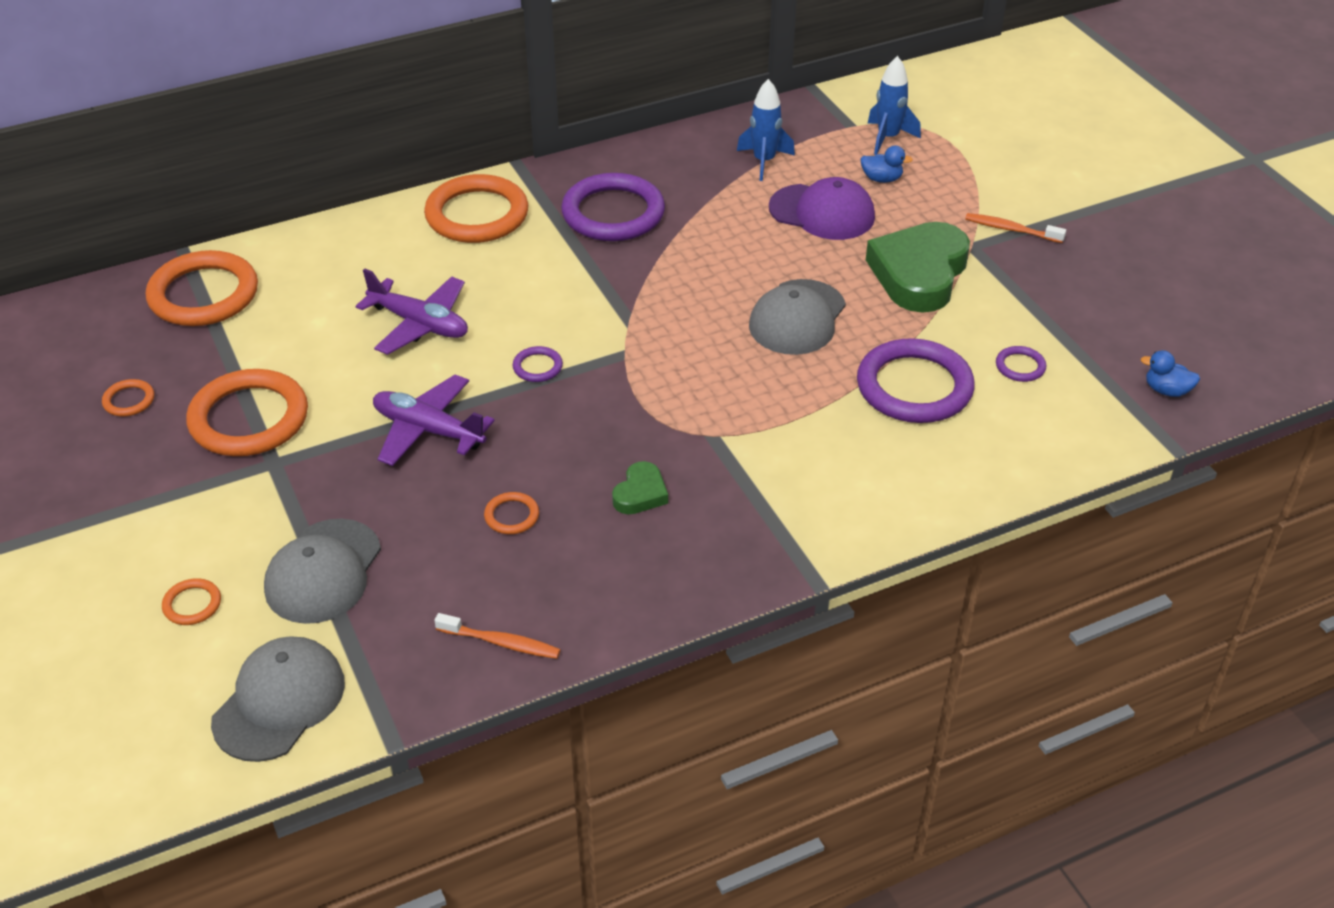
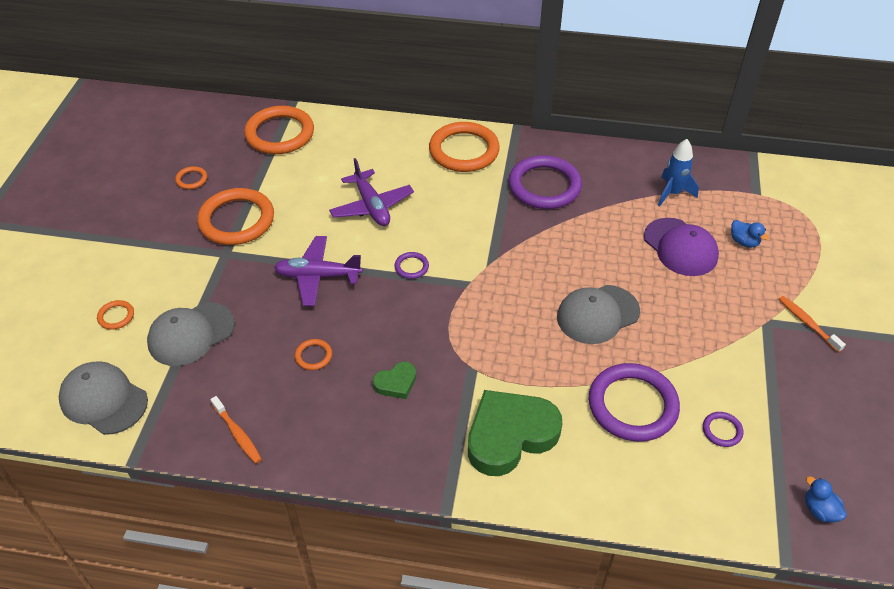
camera: 35 degrees right, 5 degrees up
grey cap [211,637,345,762] -> grey cap turned 120 degrees counterclockwise [59,361,148,435]
purple plane [373,375,495,466] -> purple plane turned 60 degrees counterclockwise [274,236,363,306]
green heart [866,222,970,313] -> green heart moved to [468,390,562,476]
blue rocket [867,56,921,155] -> none

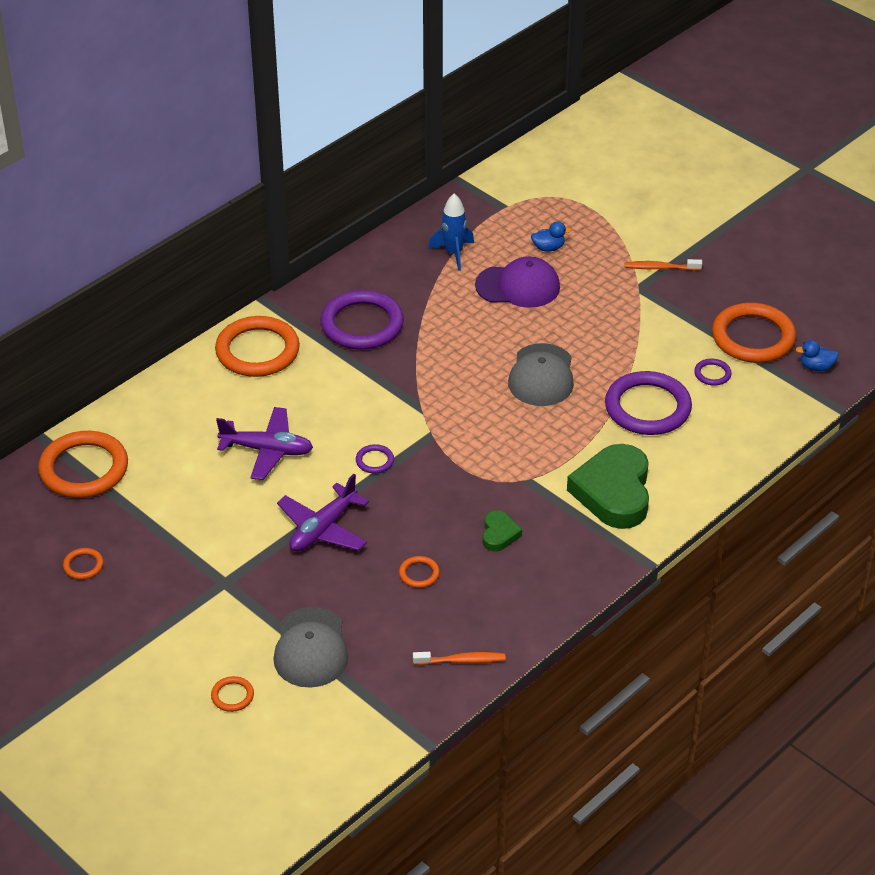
camera: 55 degrees left, 5 degrees down
grey cap [59,361,148,435] -> none
orange ring [197,188,274,245] -> orange ring moved to [712,303,796,363]

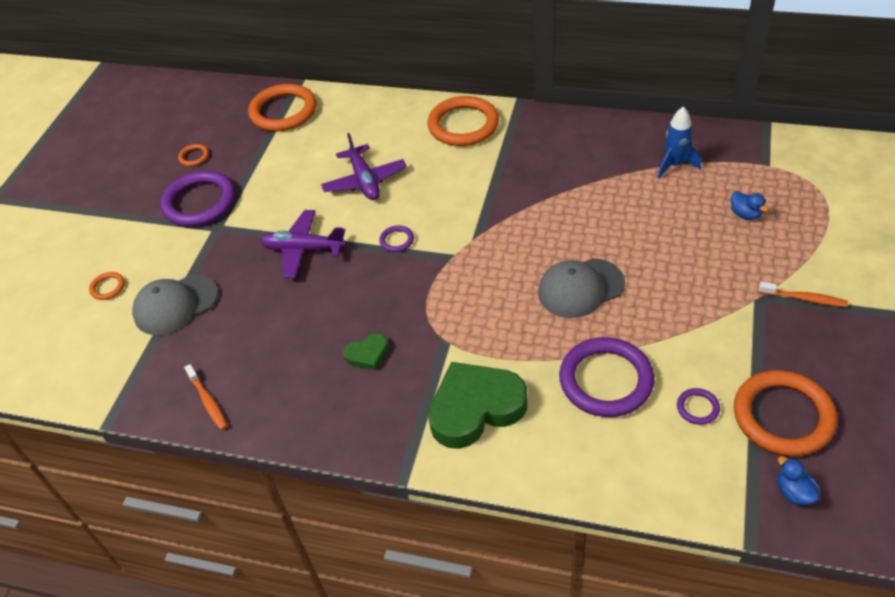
camera: 65 degrees right, 5 degrees up
purple ring [321,290,404,350] -> purple ring moved to [160,171,236,227]
orange ring [399,556,440,588] -> none
purple cap [475,256,560,308] -> none
orange toothbrush [625,259,702,271] -> orange toothbrush turned 135 degrees clockwise [759,282,848,307]

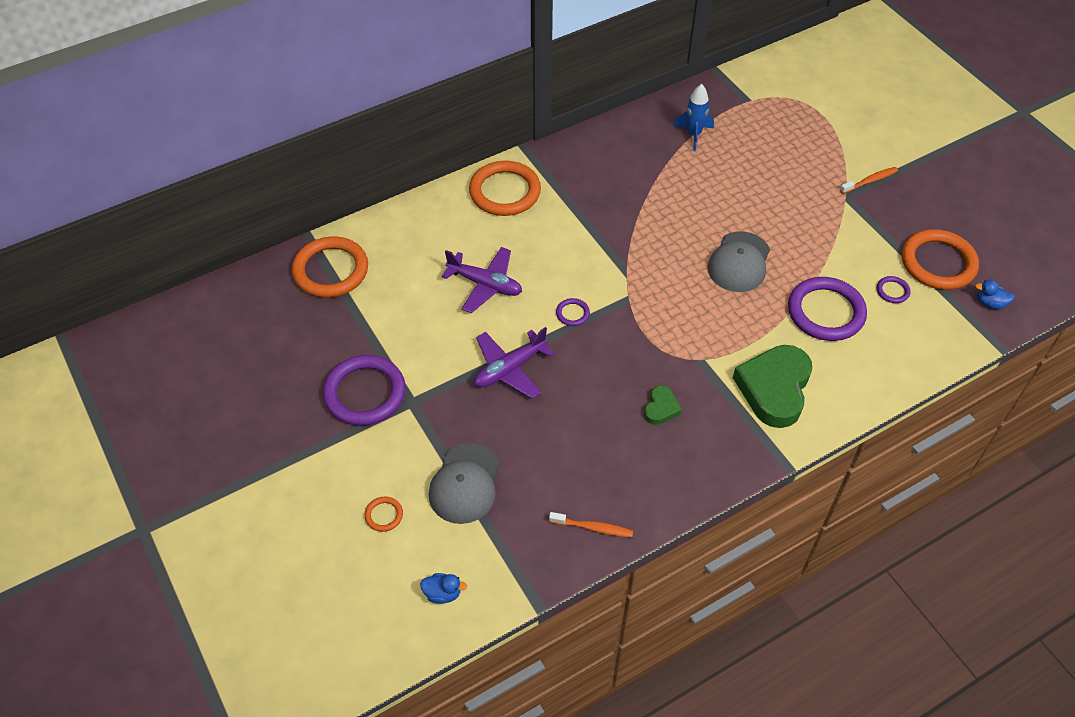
camera: 50 degrees left, 5 degrees up
orange ring [178,144,209,166] -> none
blue duck [731,191,769,220] -> blue duck moved to [420,573,467,604]

